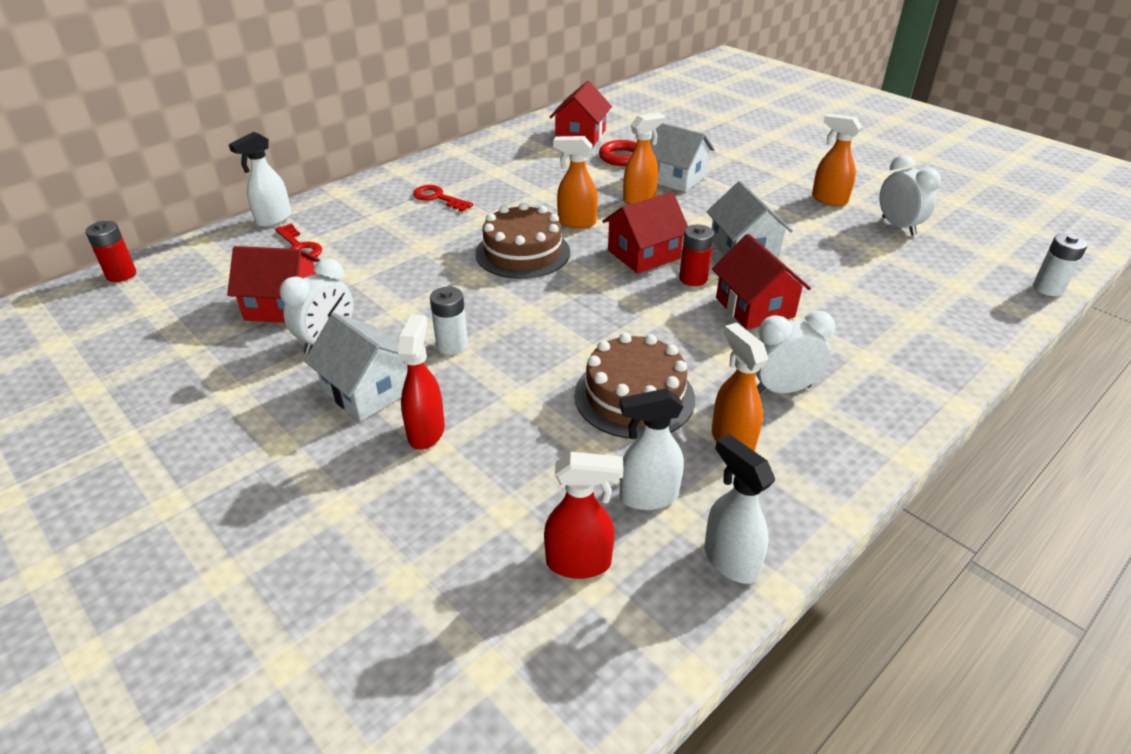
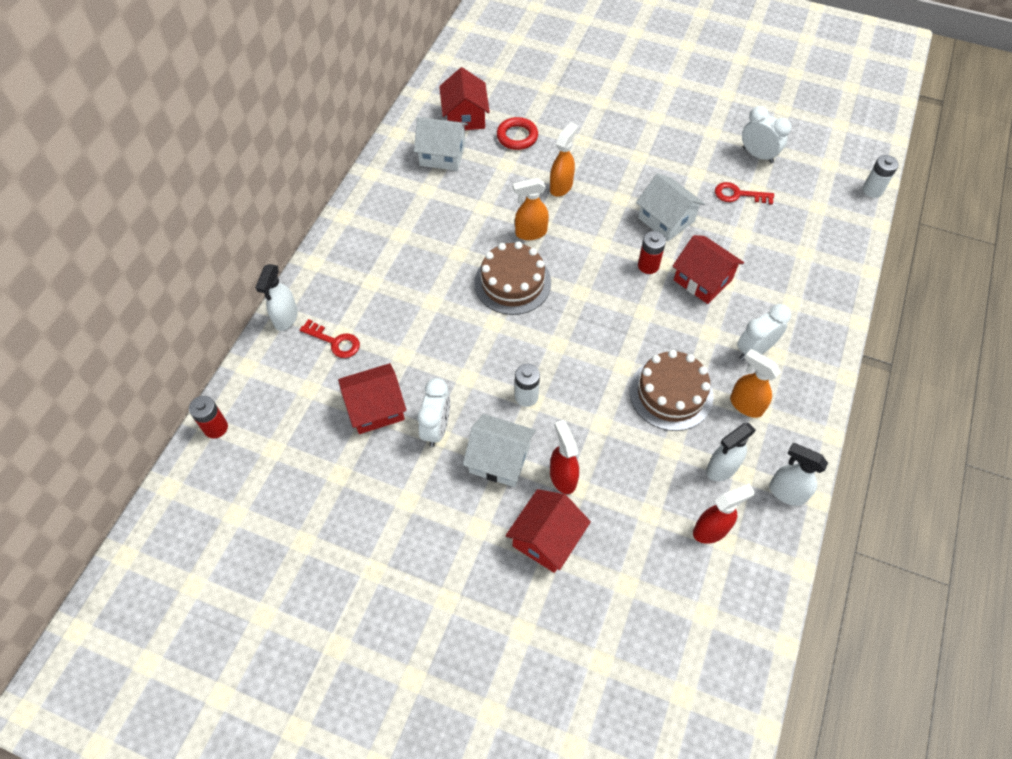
camera: 25 degrees left, 20 degrees up
red key [413,185,473,212] -> red key moved to [715,182,774,205]
red house [602,192,688,274] -> red house moved to [505,489,591,573]
white house [650,123,715,192] -> white house moved to [414,117,468,171]
orange spray bottle [812,113,862,206] -> none

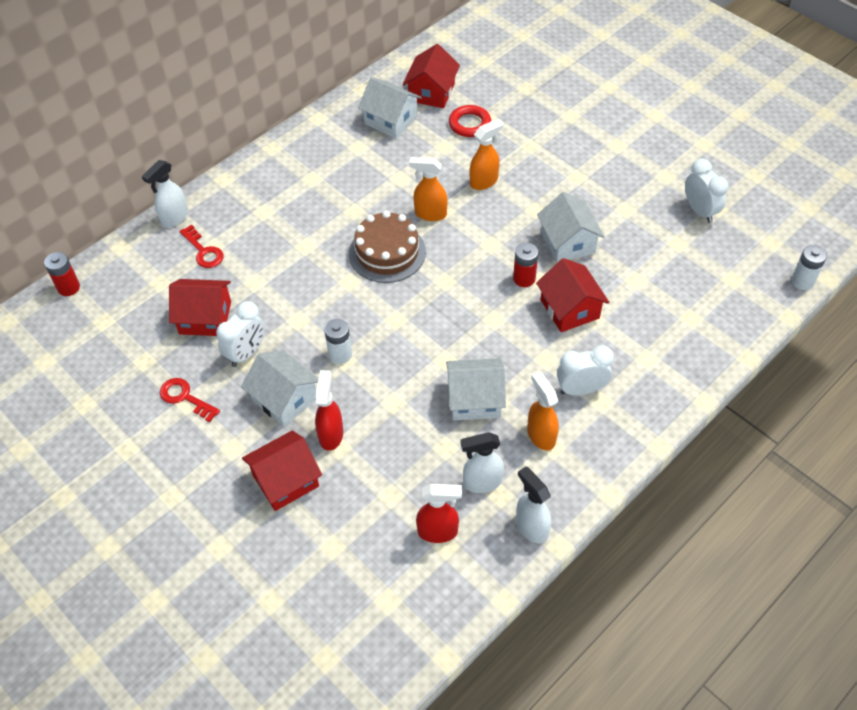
camera: 25 degrees right, 5 degrees down
brown cake [630,350,713,431] -> white house [446,358,506,420]
red key [715,182,774,205] -> red key moved to [160,378,220,423]

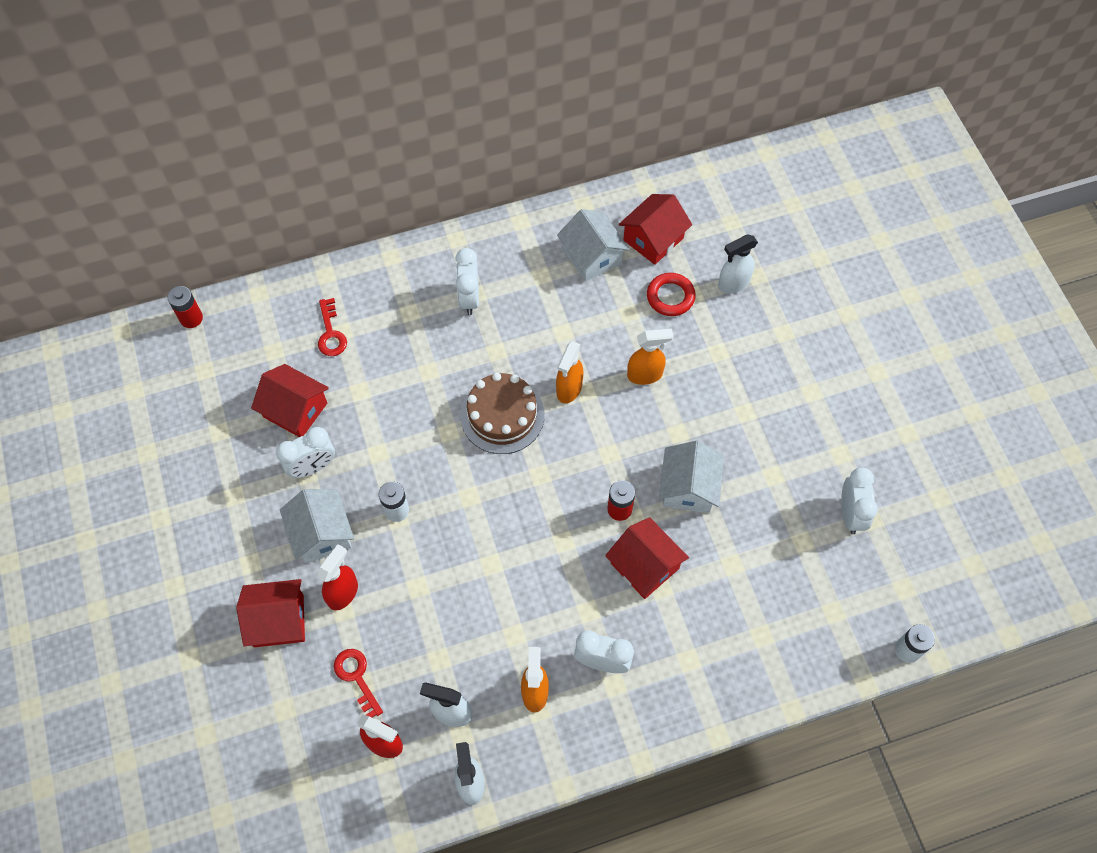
camera: 25 degrees right, 10 degrees up
white spray bottle [142,160,188,228] -> white spray bottle moved to [718,234,758,294]
red key [160,378,220,423] -> red key moved to [334,649,383,718]
orange spray bottle [409,157,448,221] -> orange spray bottle turned 105 degrees counterclockwise [556,341,583,403]
white house [446,358,506,420] -> none
red house [536,258,609,332] -> red house turned 45 degrees counterclockwise [605,517,689,599]
none -> white clock [455,248,479,315]

